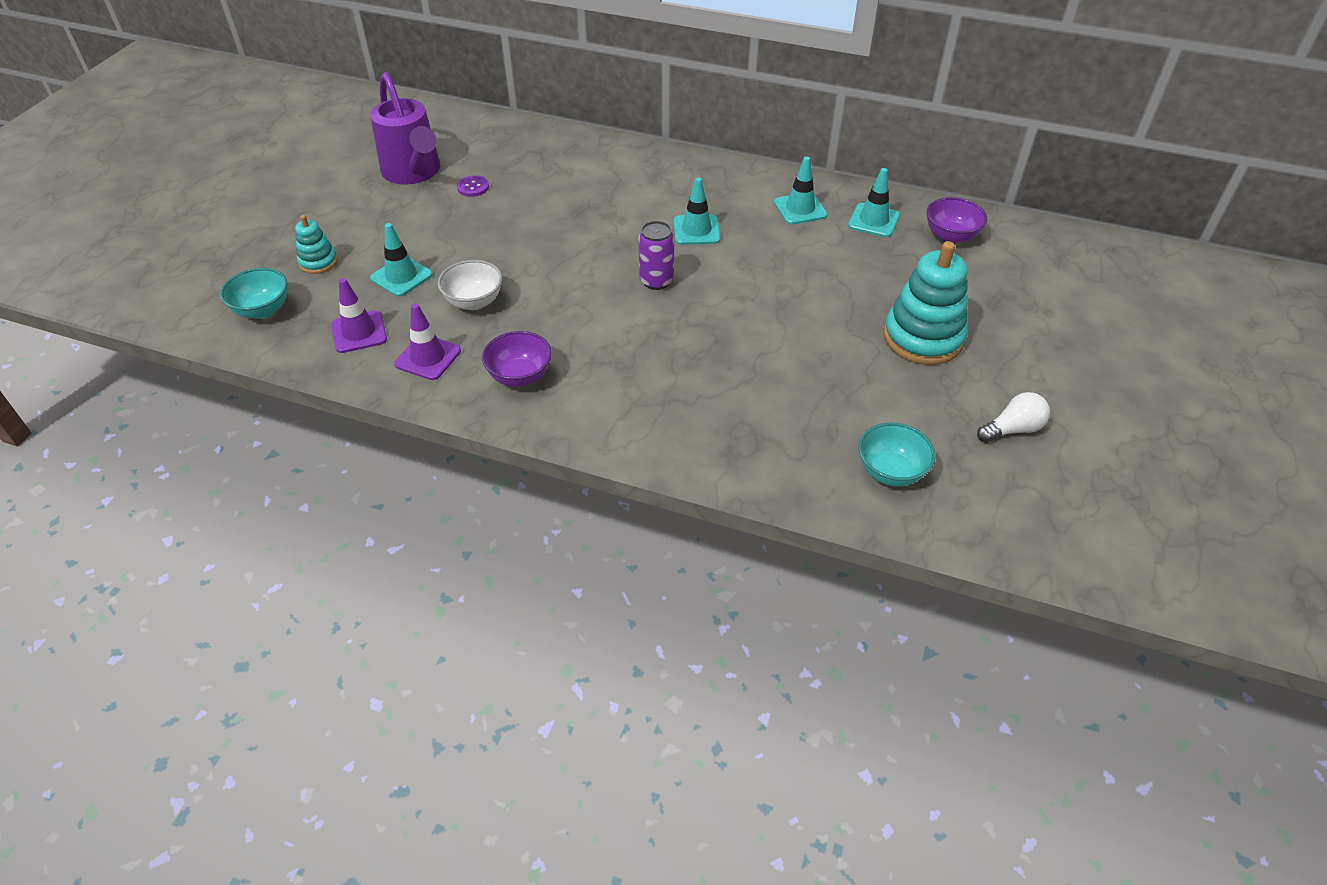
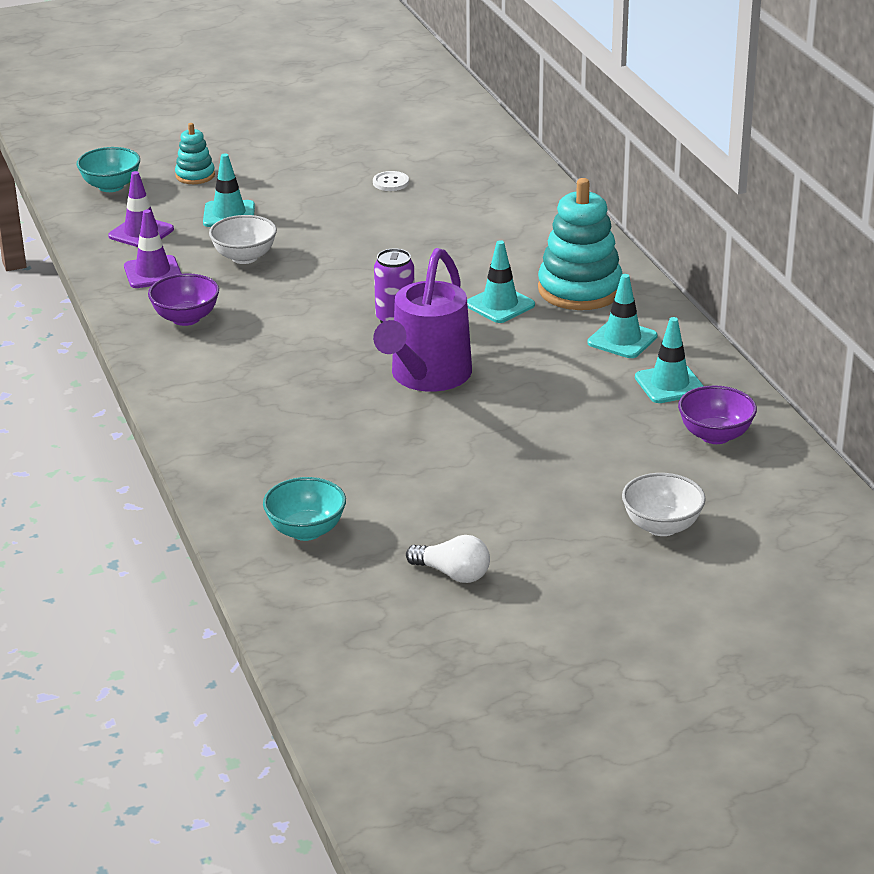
camera: 50 degrees right, 15 degrees down
purple watering can [370,72,440,185] -> purple watering can moved to [373,248,472,392]
purple button [457,176,489,197] -> white button [373,171,409,191]
turquoise stacking toy [884,241,968,365] -> turquoise stacking toy moved to [538,178,623,310]
none -> white bowl [622,473,706,536]

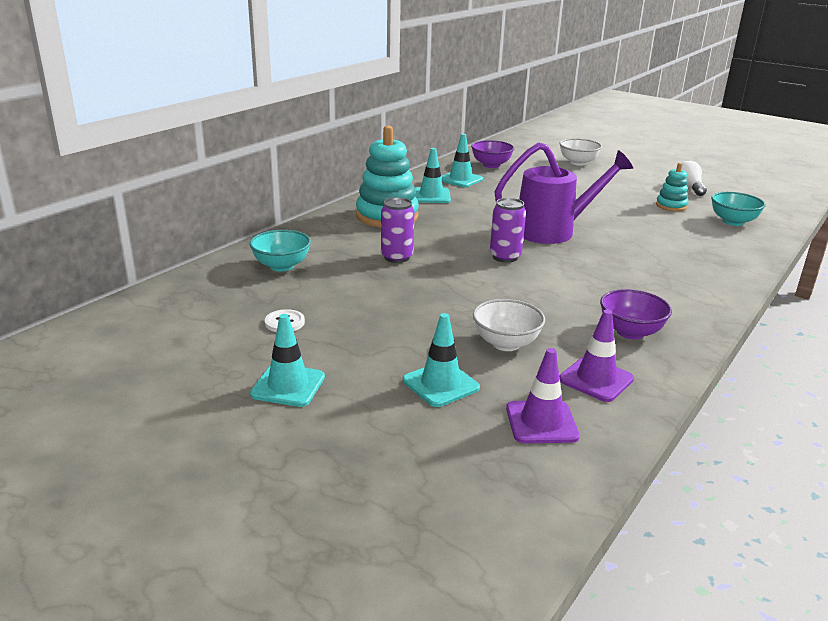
camera: 125 degrees left, 5 degrees down
turquoise bowl [76,147,140,192] -> turquoise bowl moved to [249,230,311,272]
turquoise stacking toy [175,123,215,184] -> turquoise stacking toy moved to [656,163,688,211]
turquoise traffic cone [467,240,535,323] -> turquoise traffic cone moved to [250,314,325,407]
none -> purple can [381,197,415,263]

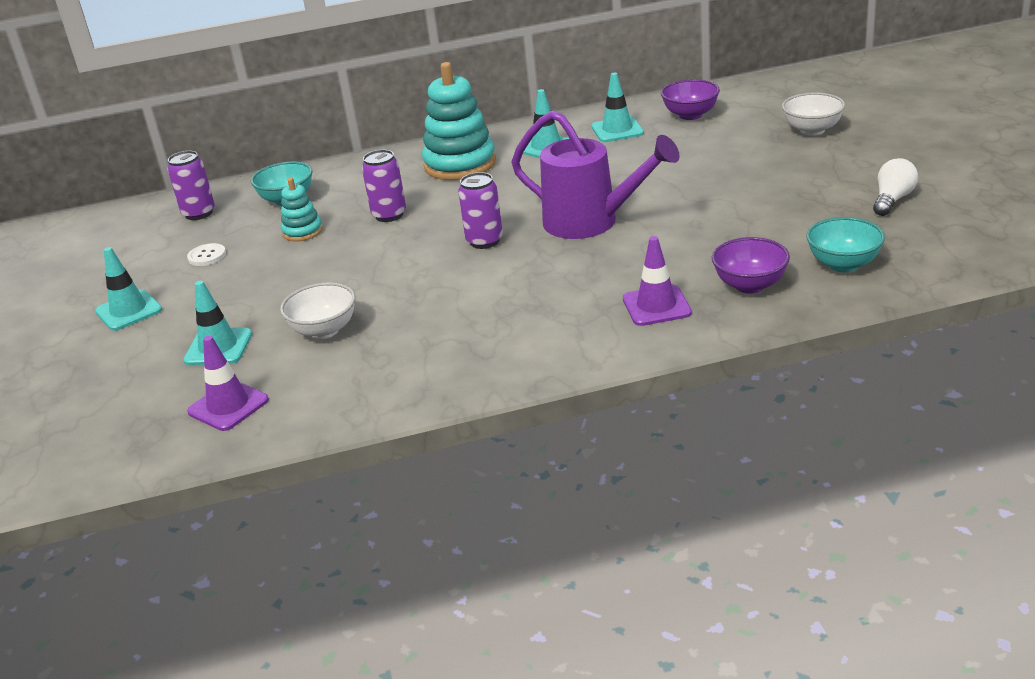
camera: 45 degrees right, 5 degrees up
purple traffic cone [559,310,634,402] -> purple traffic cone moved to [623,236,692,326]
purple bowl [600,289,672,339] -> purple bowl moved to [712,237,790,294]
turquoise stacking toy [656,163,688,211] -> turquoise stacking toy moved to [281,178,323,241]
none -> purple can [167,151,215,220]

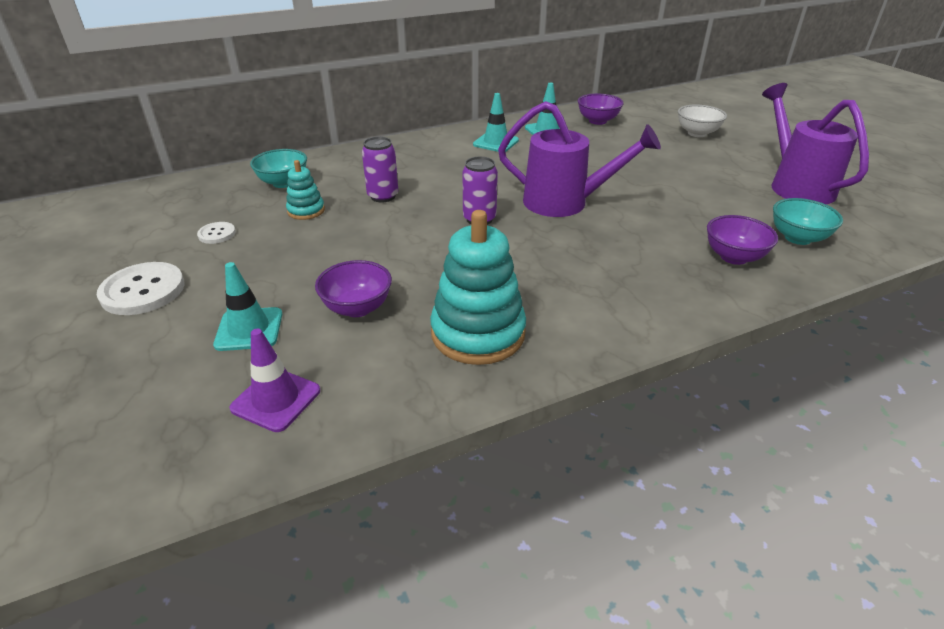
camera: 15 degrees left, 5 degrees up
turquoise traffic cone [95,247,162,331] -> white button [97,262,185,315]
purple can [167,151,215,220] -> none
white bowl [280,282,356,339] -> purple bowl [315,260,392,317]
turquoise stacking toy [422,62,496,180] -> turquoise stacking toy moved to [430,210,526,365]
purple traffic cone [623,236,692,326] -> none
white light bulb [873,158,918,216] -> purple watering can [762,83,869,204]

